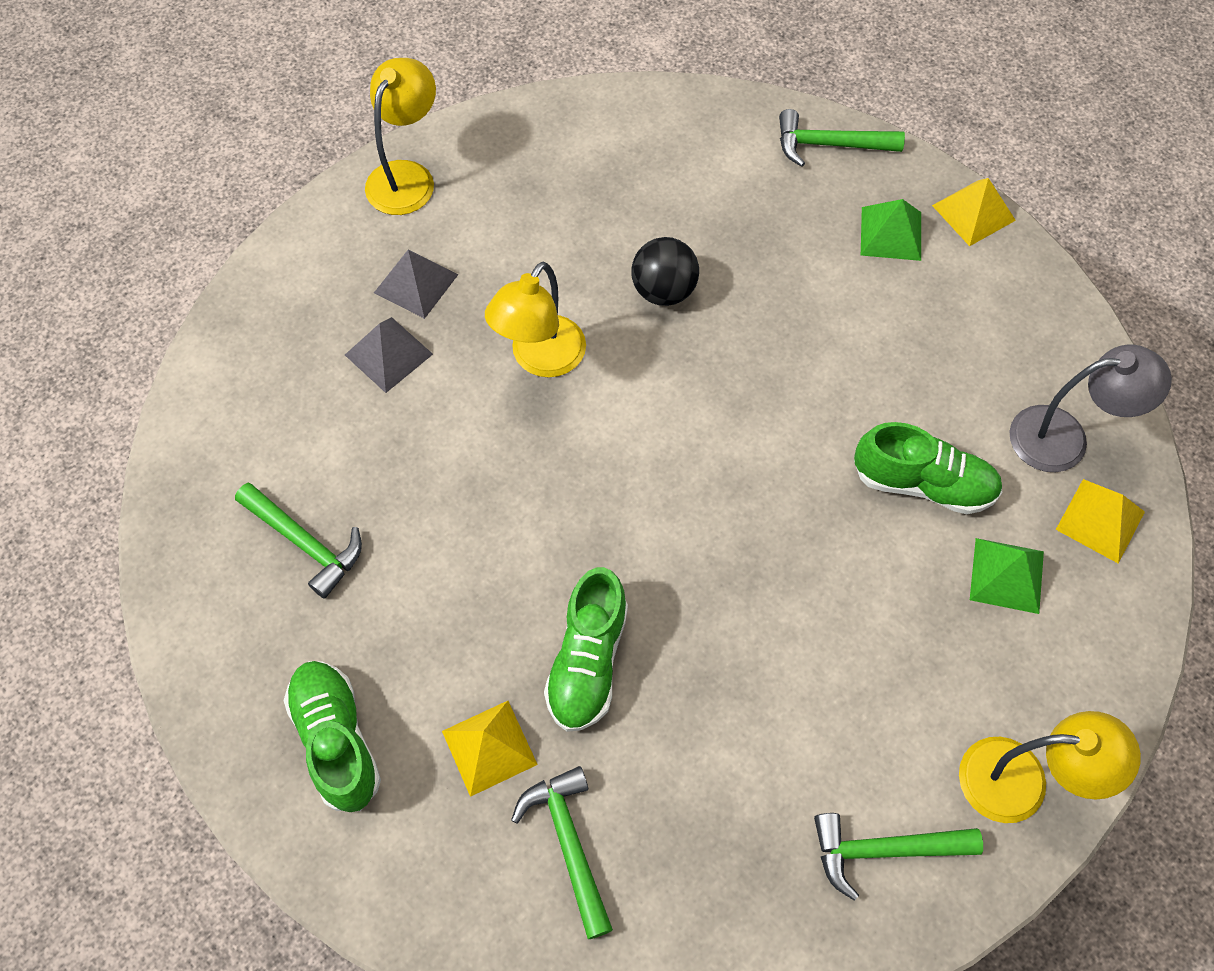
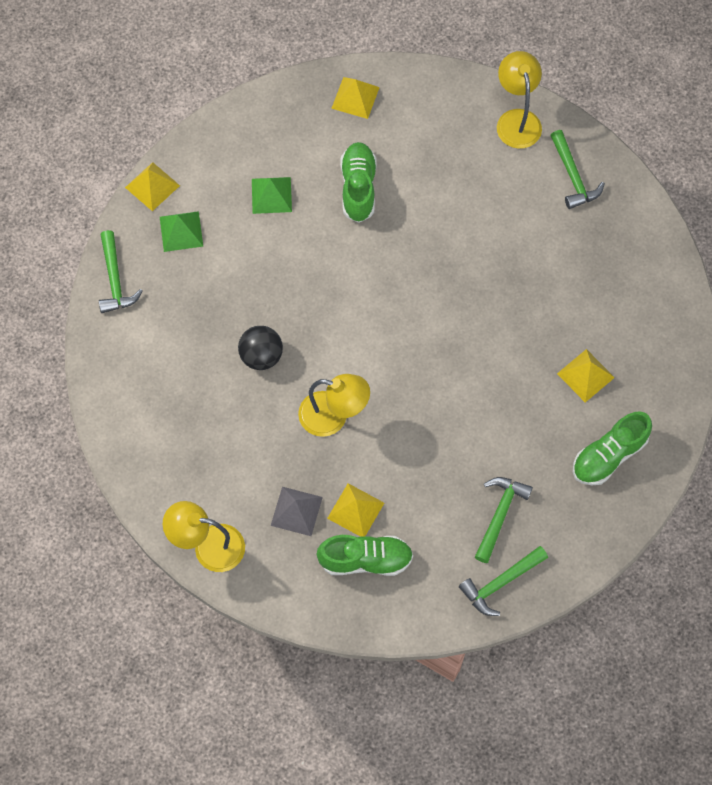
camera: 105 degrees left, 5 degrees up
grey pyramid [345,317,433,393] -> yellow pyramid [327,483,384,537]
green hammer [511,766,613,939] -> green hammer moved to [459,546,548,616]
green shoe [544,567,628,732] -> green shoe moved to [317,535,413,576]
green pyramid [970,538,1044,614] -> green pyramid moved to [252,177,292,214]
grey lamp [1009,345,1172,472] -> none

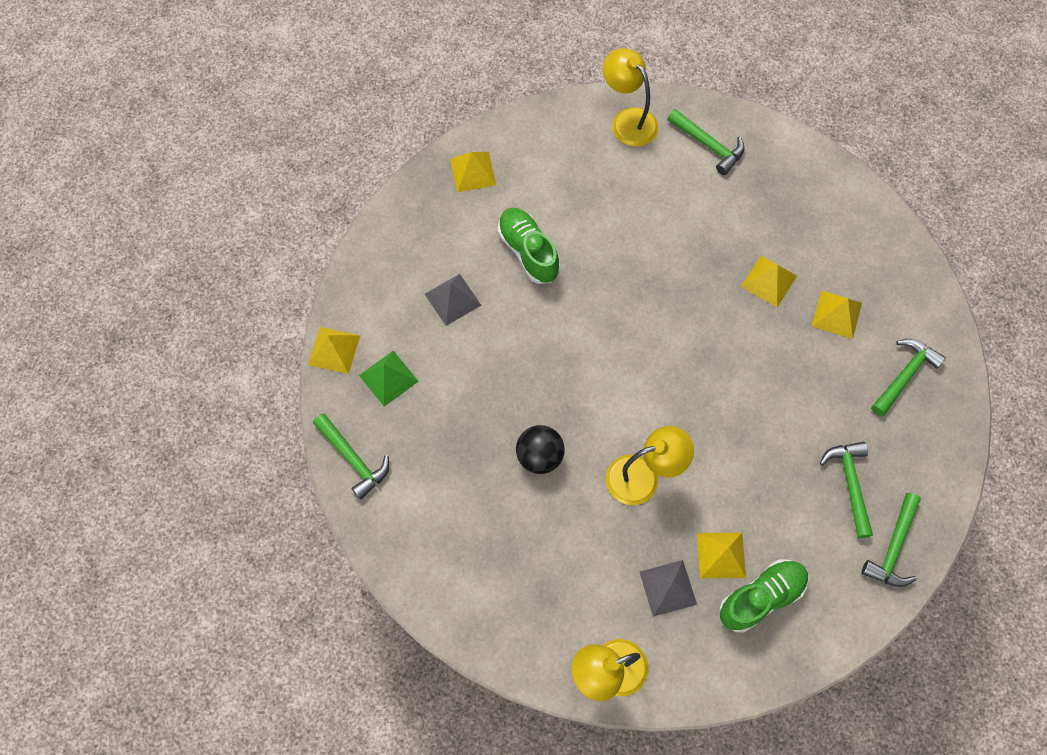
camera: 30 degrees left, 0 degrees up
green pyramid [252,177,292,214] -> grey pyramid [425,274,481,326]
green shoe [573,411,652,485] -> green hammer [871,339,946,416]
none -> yellow pyramid [741,256,797,307]

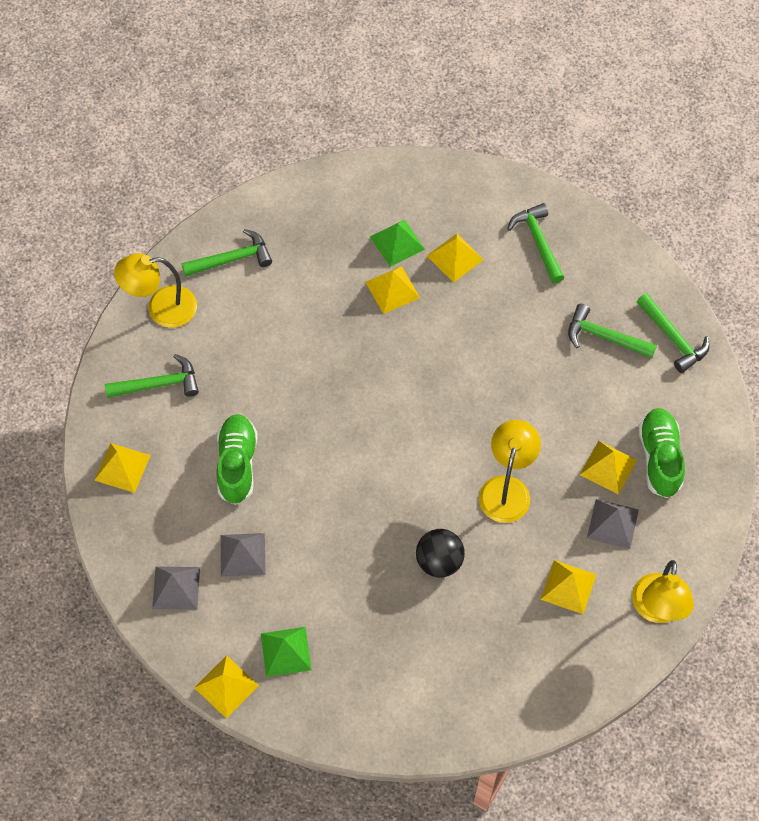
camera: 60 degrees left, 5 degrees down
green hammer [313,414,389,500] -> green hammer moved to [105,354,199,398]
green shoe [498,208,560,284] -> green shoe turned 90 degrees clockwise [216,414,258,505]
none -> grey pyramid [152,567,200,610]
none -> green pyramid [370,219,425,267]
none -> yellow pyramid [540,560,597,614]

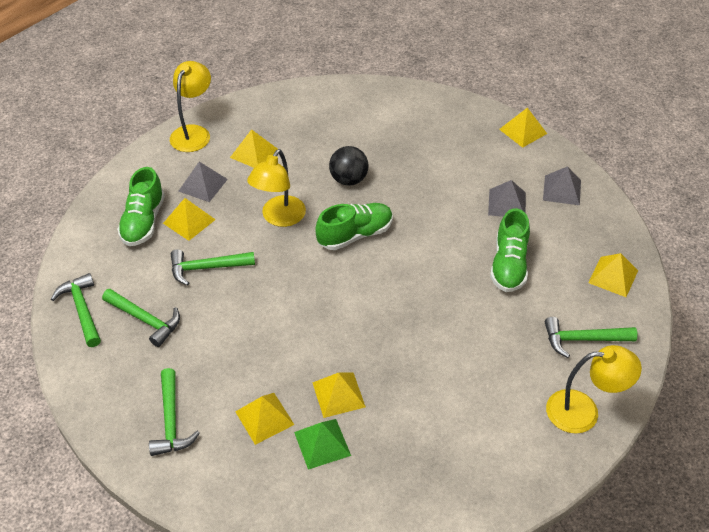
camera: 170 degrees left, 15 degrees down
green hammer [182,229,272,277] -> green hammer moved to [171,249,255,286]
green pyramid [261,627,312,677] -> none
none -> green shoe [315,203,393,250]

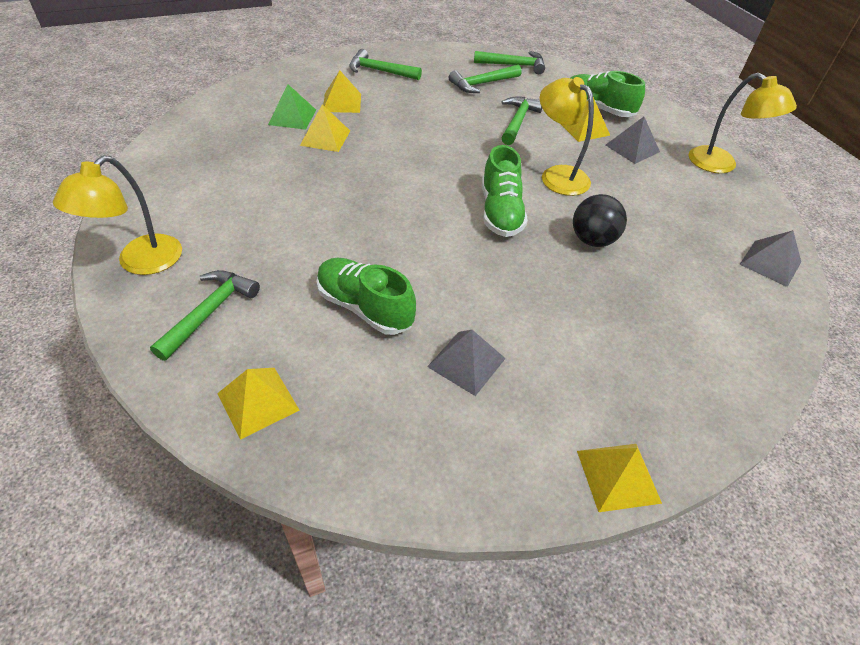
camera: 115 degrees right, 0 degrees up
yellow pyramid [230,129,278,168] -> none
grey pyramid [543,166,581,205] -> grey pyramid moved to [740,230,801,287]

